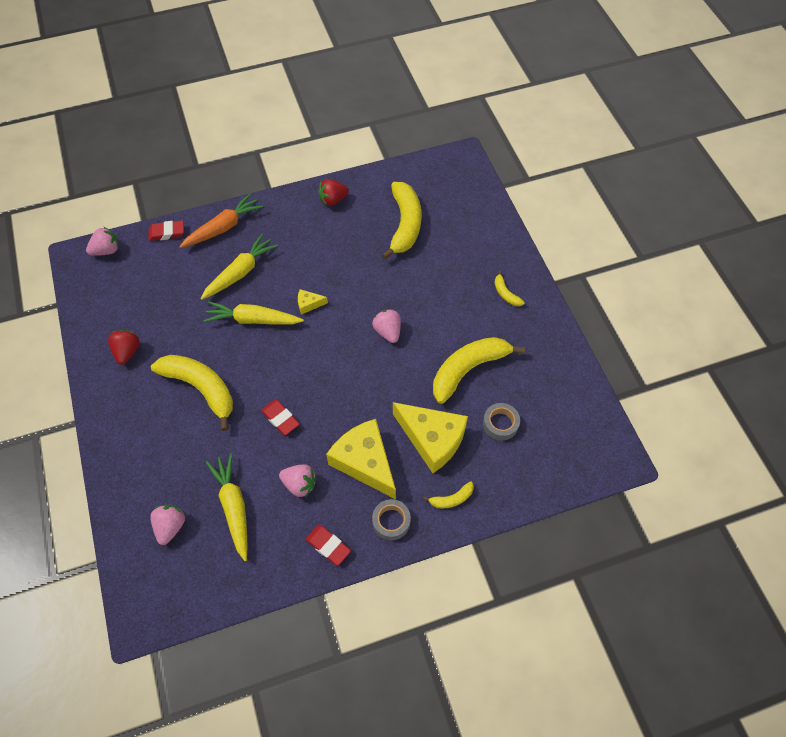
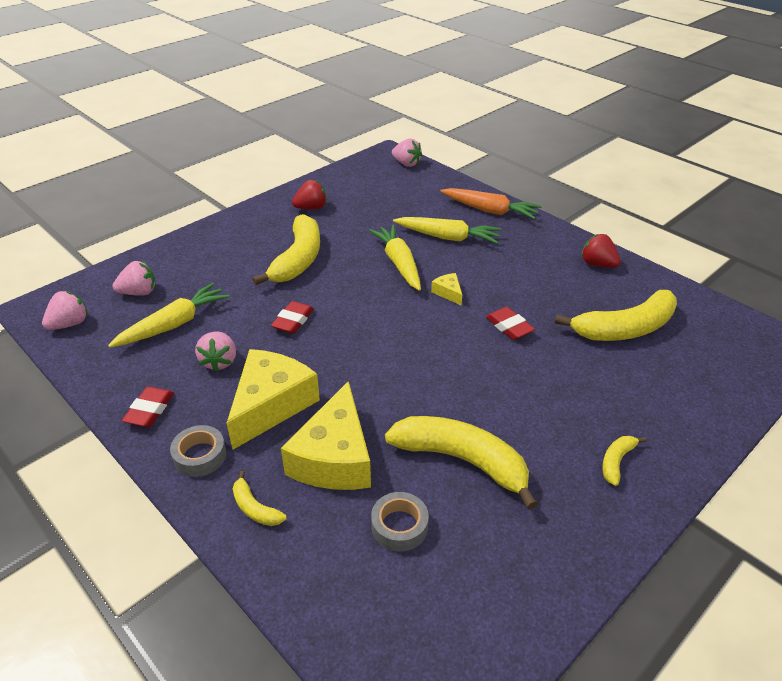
camera: 65 degrees right, 20 degrees down
red eraser [149,220,184,241] -> red eraser moved to [486,307,535,340]
pink strawberry [372,309,401,343] -> pink strawberry moved to [42,291,88,330]

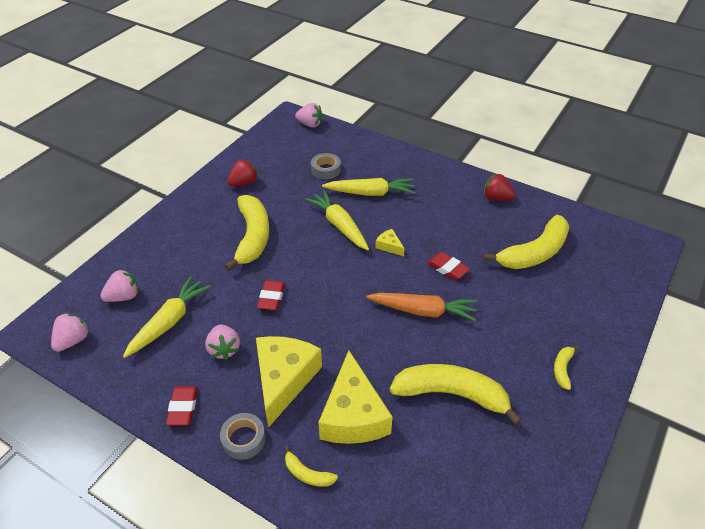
camera: 15 degrees left, 5 degrees up
grey tape [371,492,429,552] -> grey tape moved to [311,153,341,180]
orange carrot [440,188,542,219] -> orange carrot moved to [366,293,477,321]

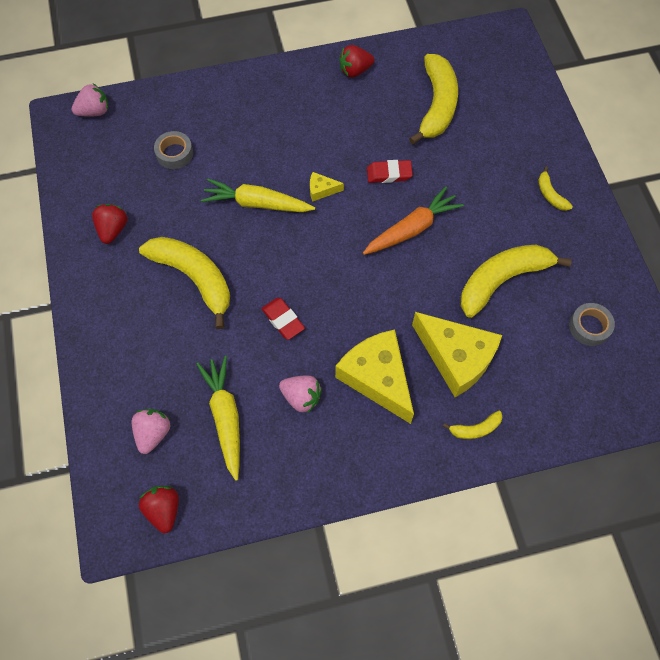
camera: 45 degrees left, 20 degrees up
pink strawberry [51,313,90,352] -> red strawberry [139,486,179,533]
red eraser [166,386,198,425] -> none
grey tape [220,413,266,460] -> grey tape moved to [569,303,615,346]
yellow carrot [322,178,415,196] -> none

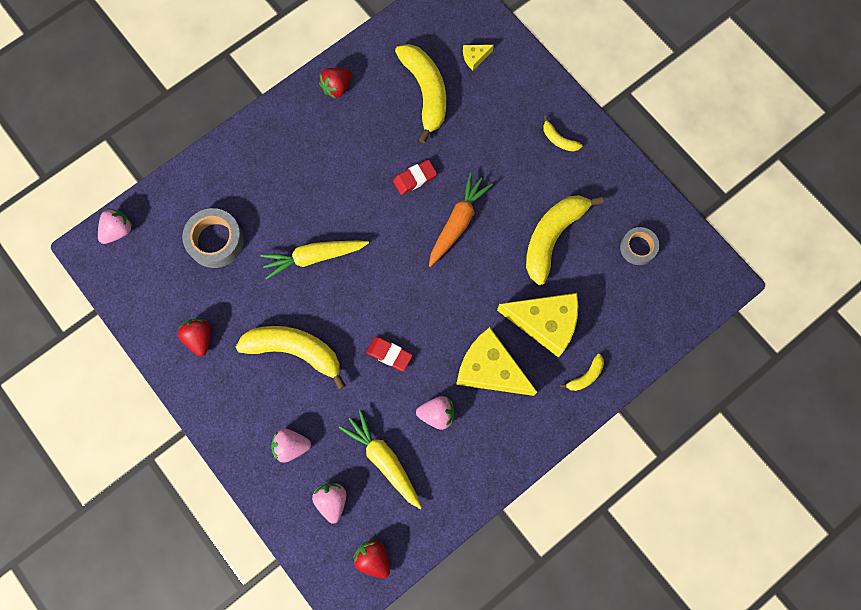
camera: 25 degrees left, 10 degrees up
grey tape [154,131,193,169] -> grey tape [182,208,244,268], size x1.56
yellow cheese [310,172,344,202] -> yellow cheese moved to [463,45,494,71]
none -> pink strawberry [271,428,311,463]

